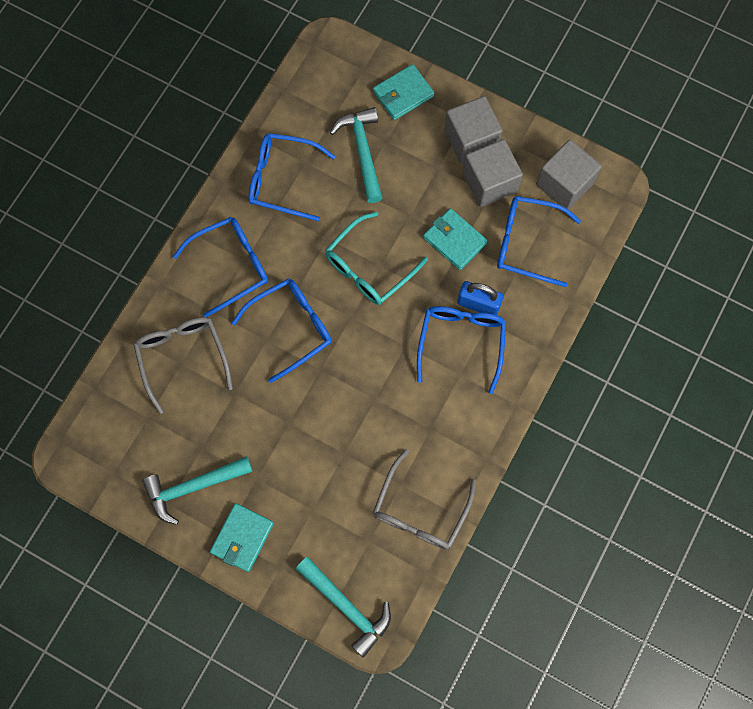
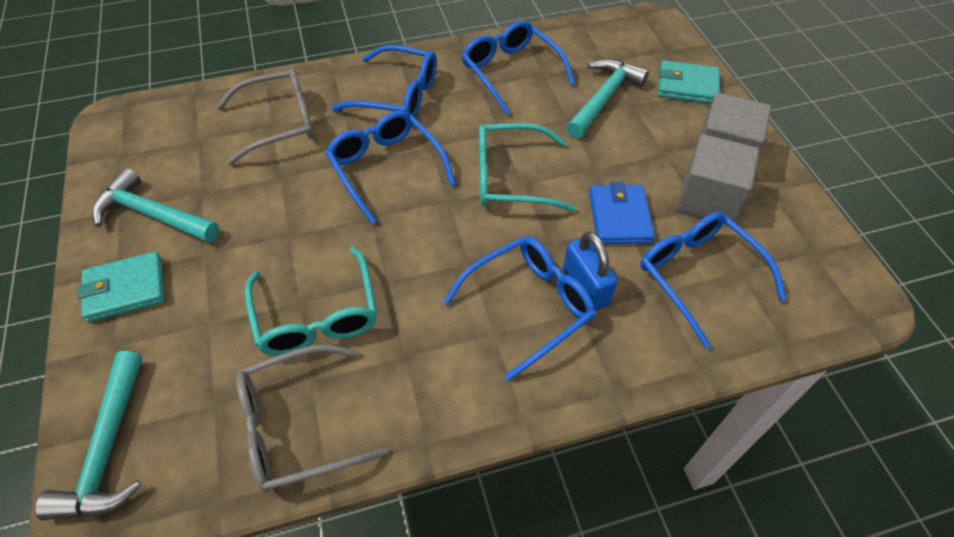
camera: 45 degrees right, 20 degrees down
grey glasses [134,317,233,414] -> grey glasses turned 45 degrees clockwise [216,68,314,165]
blue glasses [231,278,332,383] -> blue glasses turned 135 degrees counterclockwise [325,111,456,224]
turquoise wallet [423,208,488,270] -> blue wallet [589,182,655,244]
grey cube [536,139,602,210] -> none
none -> turquoise glasses [244,247,377,356]

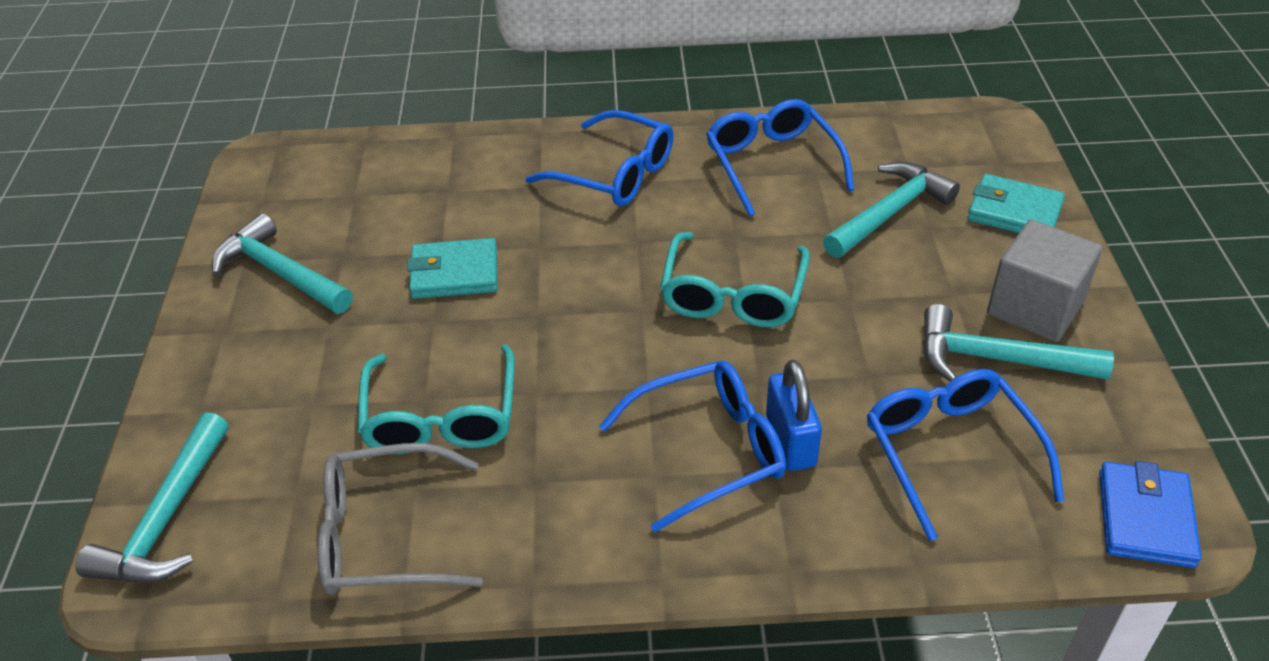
camera: 15 degrees right, 10 degrees down
turquoise wallet [77,251,165,322] -> turquoise wallet moved to [407,238,497,299]
grey glasses [216,68,314,165] -> none
blue glasses [325,111,456,224] -> none
turquoise glasses [479,123,576,212] -> turquoise glasses turned 90 degrees counterclockwise [660,232,810,327]
blue wallet [589,182,655,244] -> blue wallet moved to [1099,461,1202,568]
grey cube [677,134,759,224] -> turquoise hammer [923,304,1114,382]

